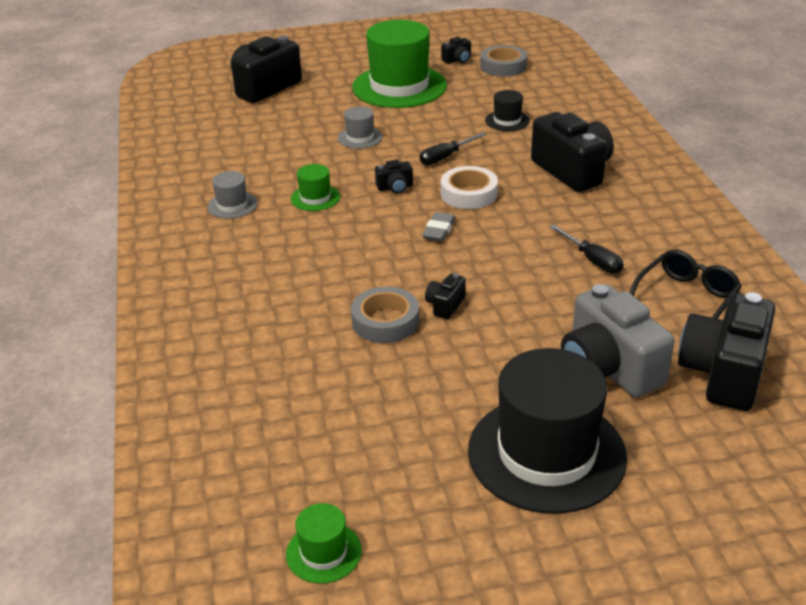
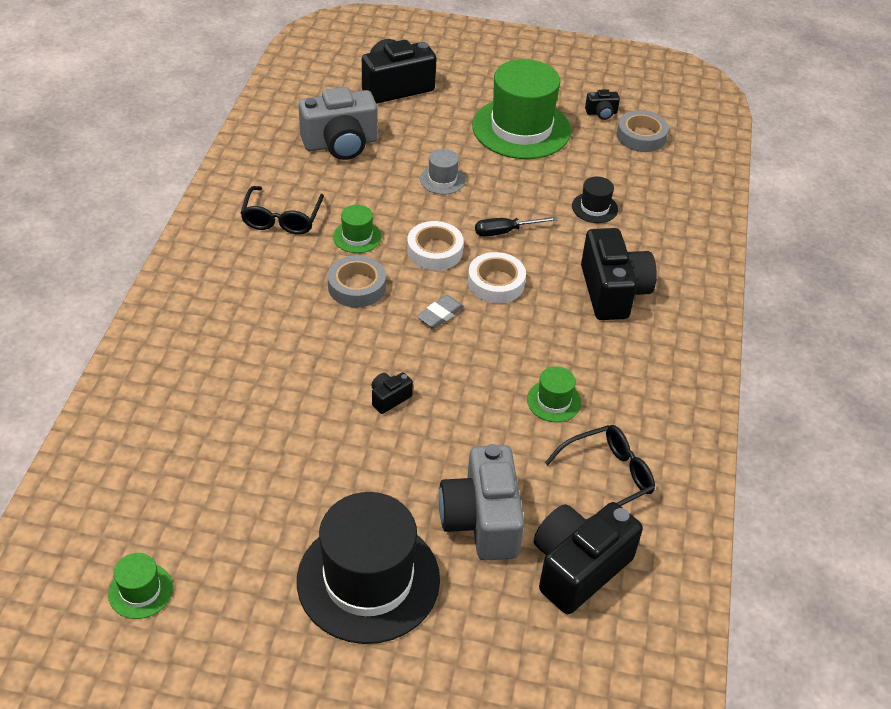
camera: 20 degrees right, 10 degrees up
grey hat [207,171,257,219] -> black glasses [240,186,324,235]
grey tape [351,287,419,343] -> grey tape moved to [328,255,386,307]
black camera [375,160,413,194] -> white tape [407,221,464,270]
black screwdriver [549,225,624,274] -> green hat [527,366,581,422]
none -> grey camera [299,87,378,160]

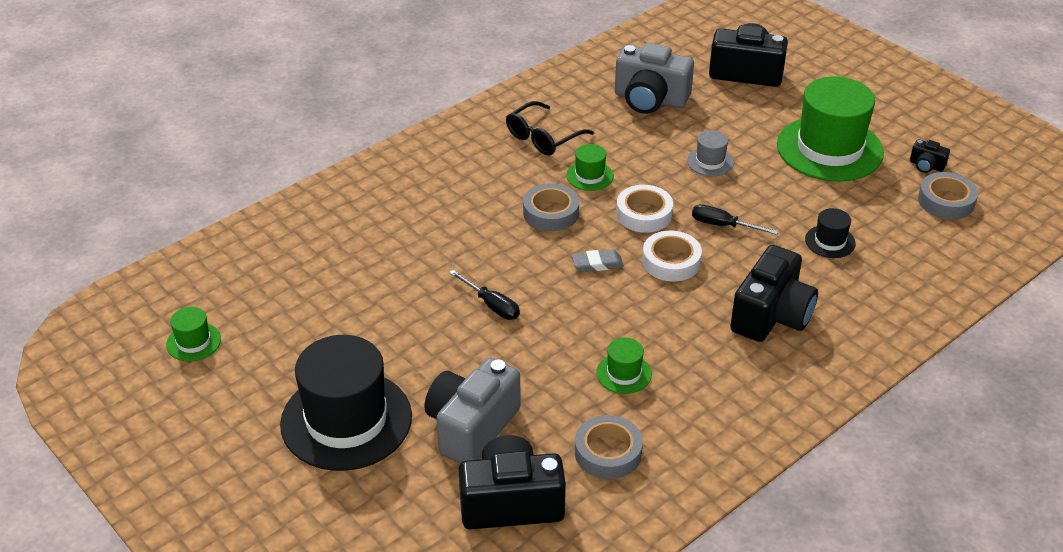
camera: 40 degrees right, 5 degrees down
black camera [371,372,413,414] -> black screwdriver [449,270,520,320]
black glasses [545,425,655,521] -> grey tape [575,415,643,479]

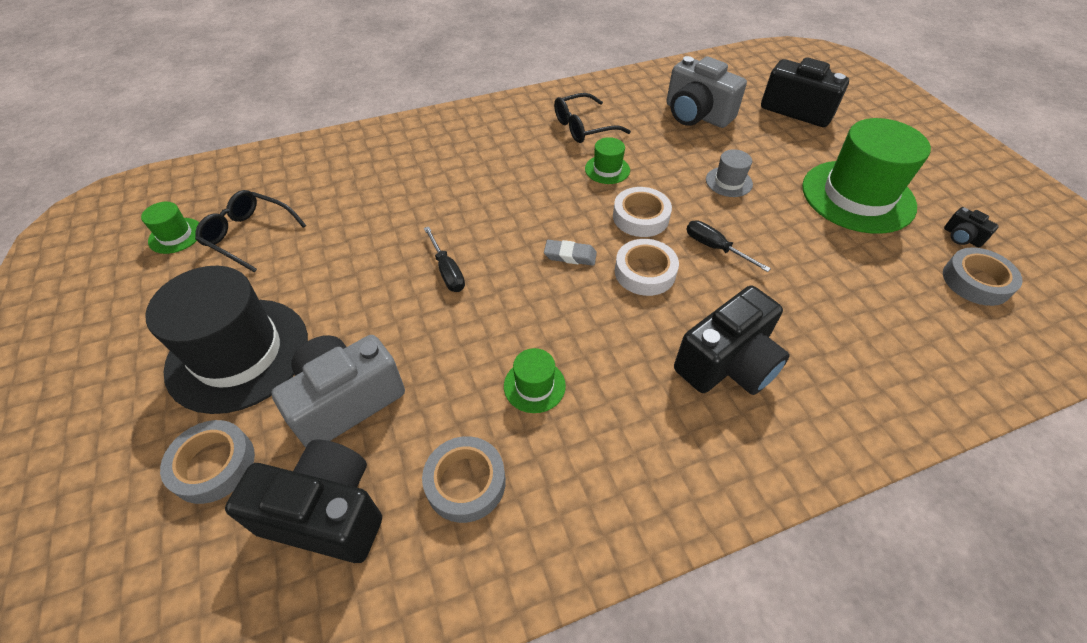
camera: 20 degrees right, 10 degrees up
grey tape [523,183,579,231] -> grey tape moved to [160,420,255,504]
black hat [805,208,856,258] -> none
none -> black glasses [195,190,306,273]

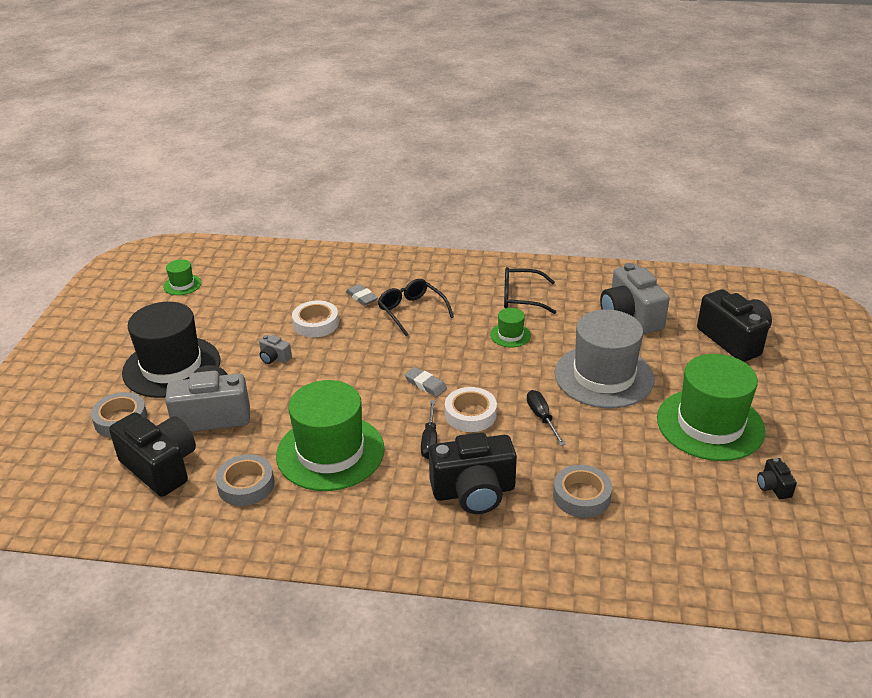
camera: 30 degrees right, 15 degrees down
black glasses [195,190,306,273] -> black glasses moved to [378,279,454,337]
black screwdriver [424,227,465,292] -> black screwdriver moved to [421,400,437,459]
green hat [504,348,566,413] -> green hat [276,380,385,491], size x2.29
white tape [613,187,672,237] -> white tape moved to [292,300,339,338]
grey hat [706,149,753,197] -> grey hat [555,309,654,408], size x2.29
grey tape [943,247,1022,306] -> grey tape moved to [553,465,612,518]
none -> grey camera [259,335,292,364]
none -> grey eraser [346,284,378,306]

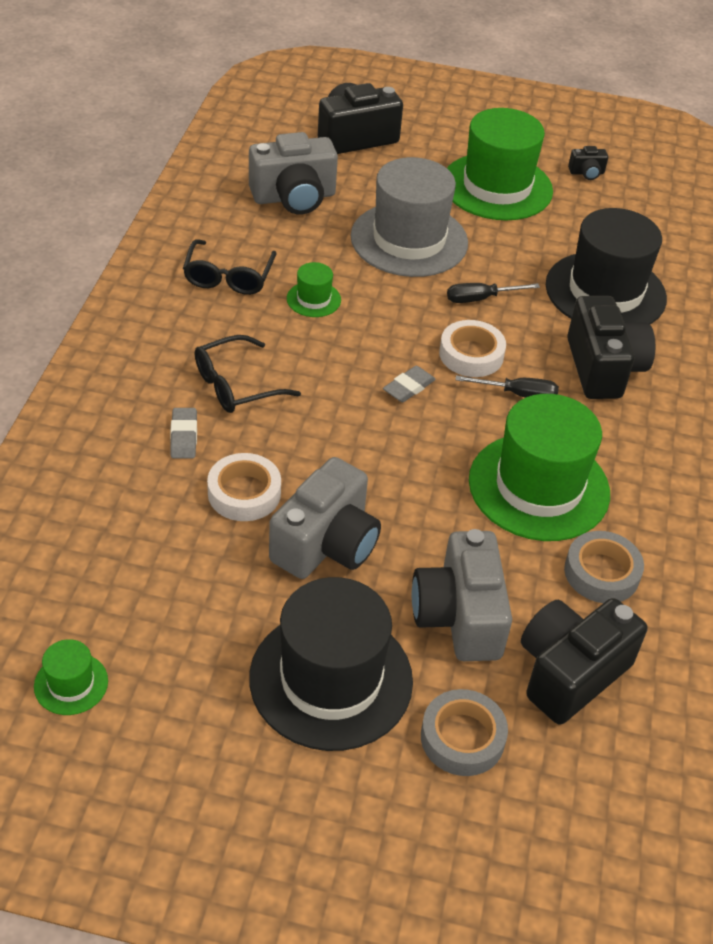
camera: 90 degrees left, 10 degrees up
grey camera [259,335,292,364] -> grey camera [269,457,381,579], size x2.26
grey eraser [346,284,378,306] -> grey eraser turned 60 degrees counterclockwise [170,408,197,458]
grey tape [553,465,612,518] -> black hat [546,208,667,324]

